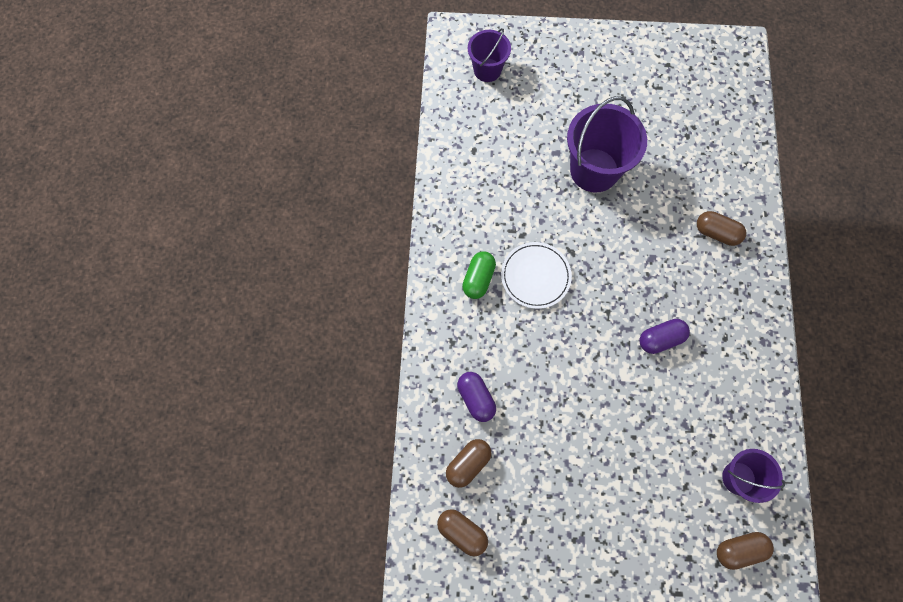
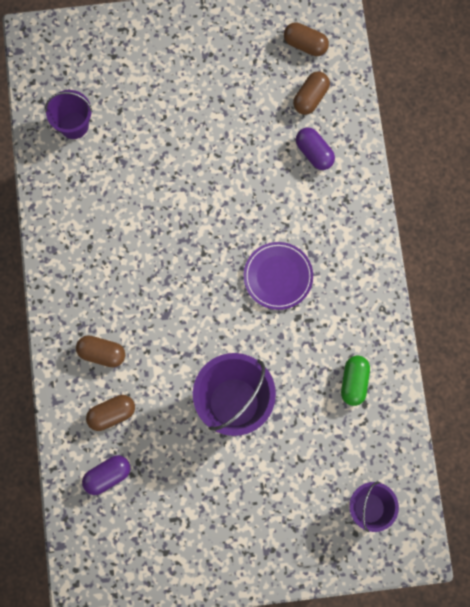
camera: 170 degrees right, 5 degrees up
green capsule [462,251,496,299] -> green capsule moved to [341,356,370,406]
white plate [501,242,572,309] -> purple plate [244,242,313,310]
purple capsule [640,319,690,354] -> purple capsule moved to [82,455,130,495]
brown capsule [717,532,774,570] -> brown capsule moved to [86,395,135,431]

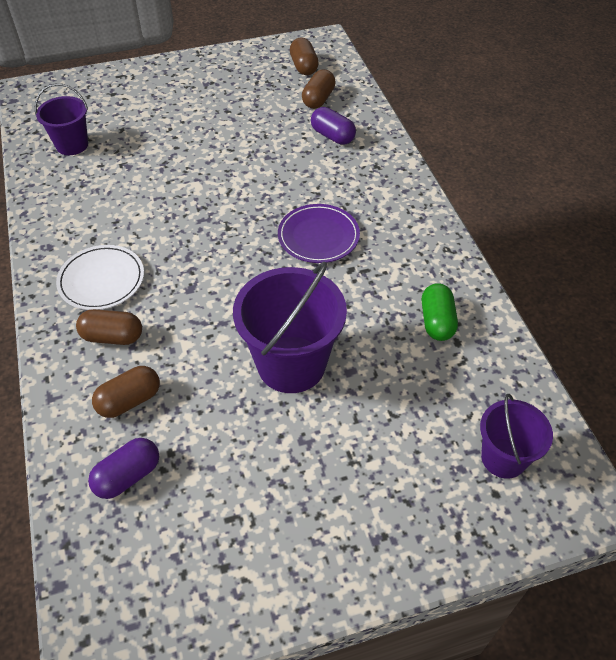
camera: 10 degrees left, 25 degrees down
brown capsule [284,22,329,56] -> brown capsule turned 60 degrees clockwise [290,38,319,75]
none -> white plate [56,245,144,310]

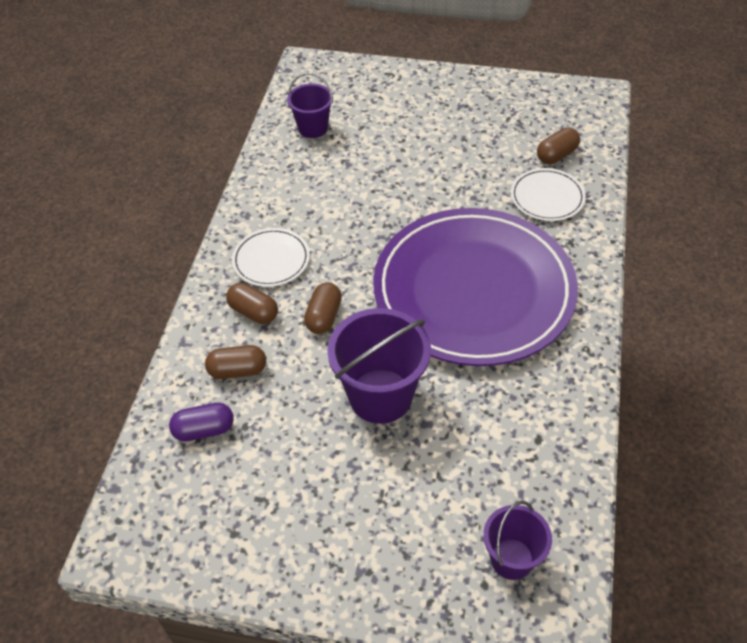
camera: 30 degrees right, 0 degrees up
purple plate [278,204,360,263] -> purple plate [373,208,578,366], size x2.50
brown capsule [290,38,319,75] -> brown capsule moved to [304,282,342,334]
purple capsule [311,107,356,145] -> white plate [511,168,586,221]
green capsule [422,283,458,341] -> none

